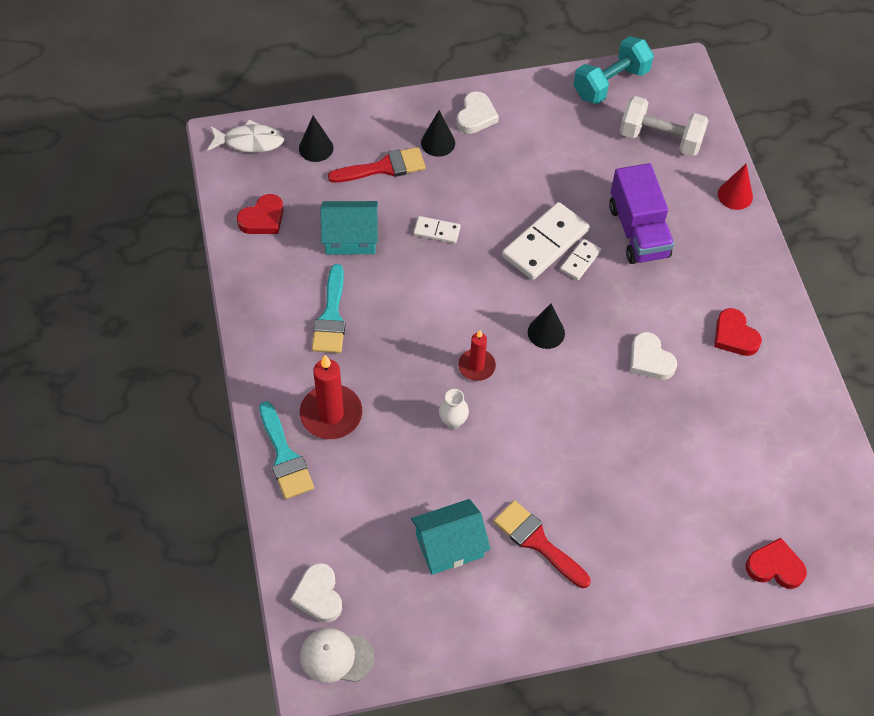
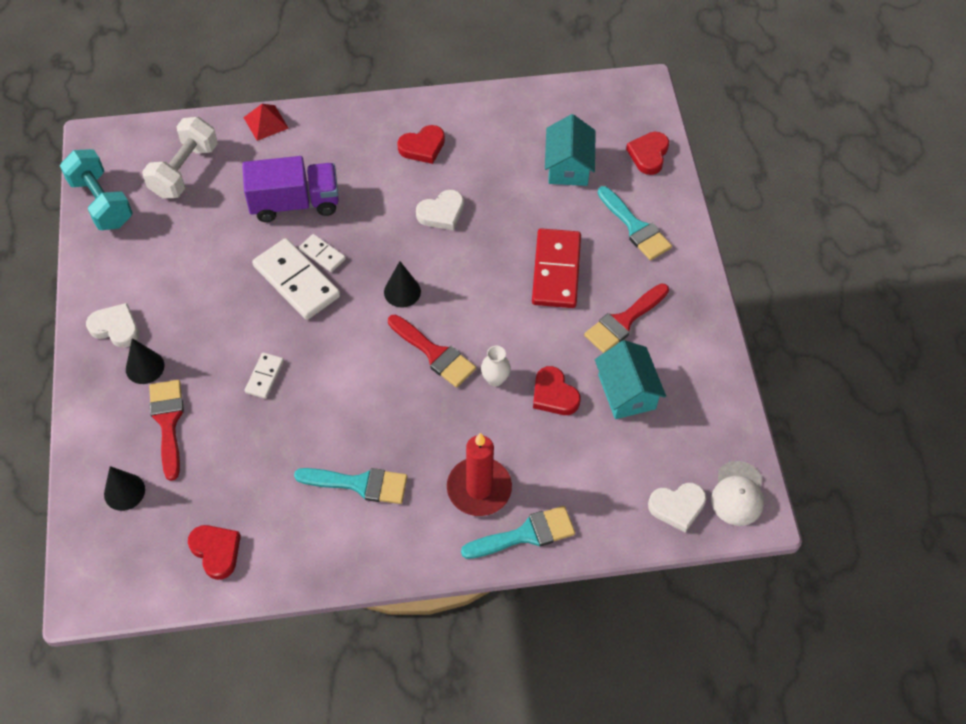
camera: 85 degrees left, 0 degrees up
white fish [207,120,284,153] -> none
turquoise house [320,201,378,255] -> turquoise house moved to [545,114,596,186]
red candle [458,330,496,381] -> red brush [388,315,476,388]
red cone [718,164,753,210] -> red pyramid [243,104,289,141]
none -> red domino [532,228,581,308]
none -> red heart [533,366,581,415]
none -> turquoise brush [597,186,672,260]

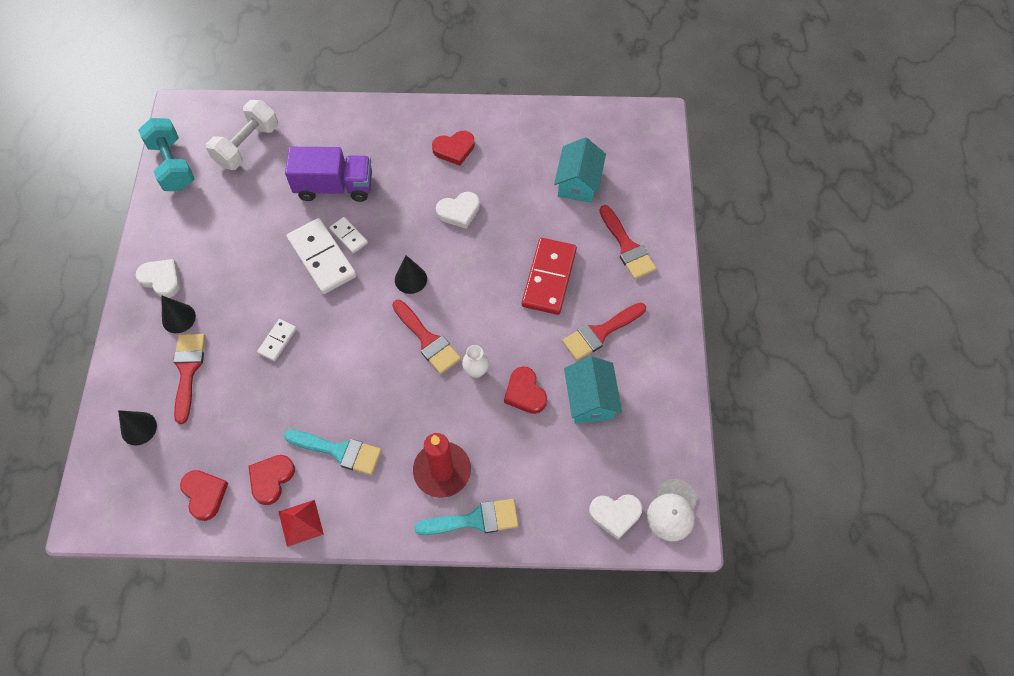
camera: 10 degrees right, 5 degrees up
red pyramid [243,104,289,141] -> red pyramid moved to [279,500,324,547]
turquoise brush [597,186,672,260] -> red brush [599,205,657,279]
red heart [626,132,669,175] -> red heart moved to [249,455,295,505]

